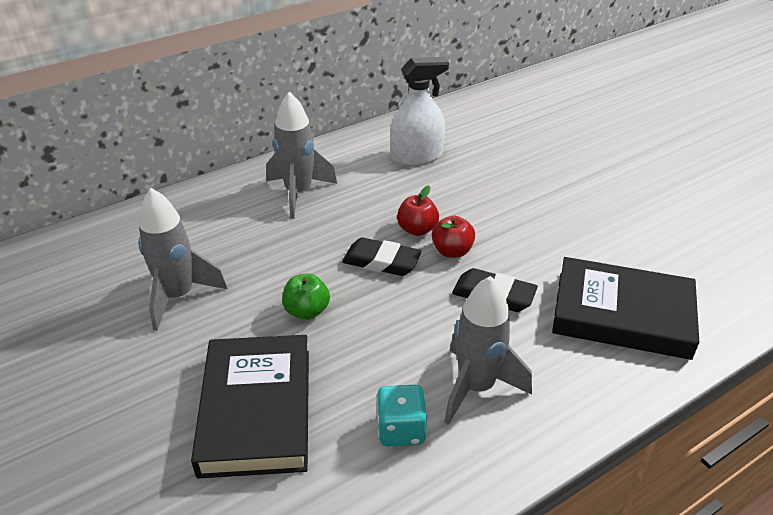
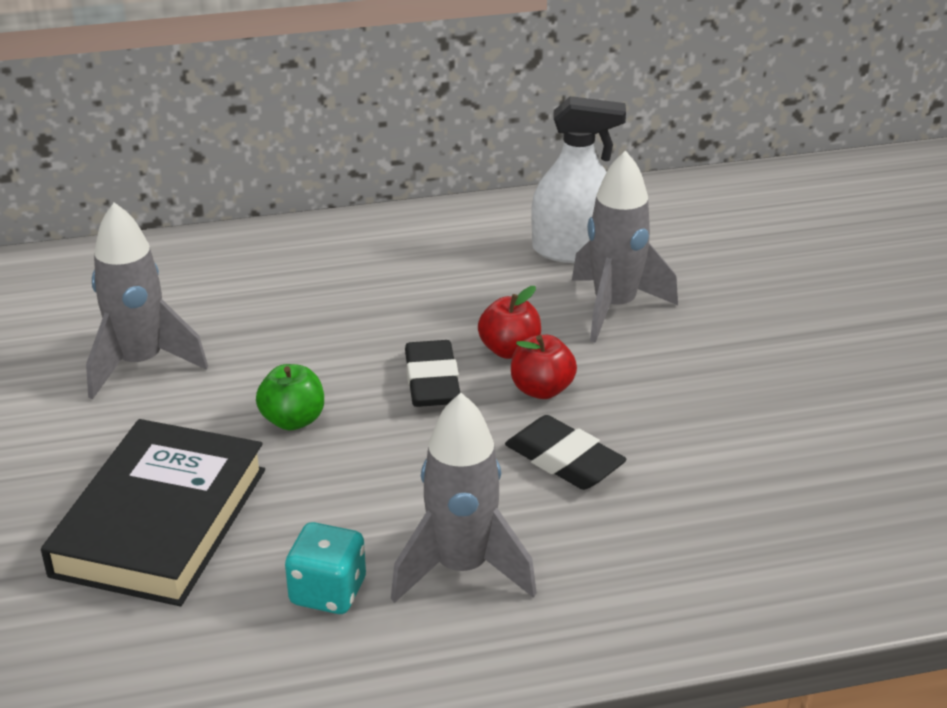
camera: 20 degrees right, 5 degrees down
grey rocket [266,92,337,219] -> grey rocket moved to [572,150,678,343]
black eraser [342,238,422,276] -> black eraser turned 45 degrees clockwise [405,340,460,407]
black book [552,257,699,360] -> none

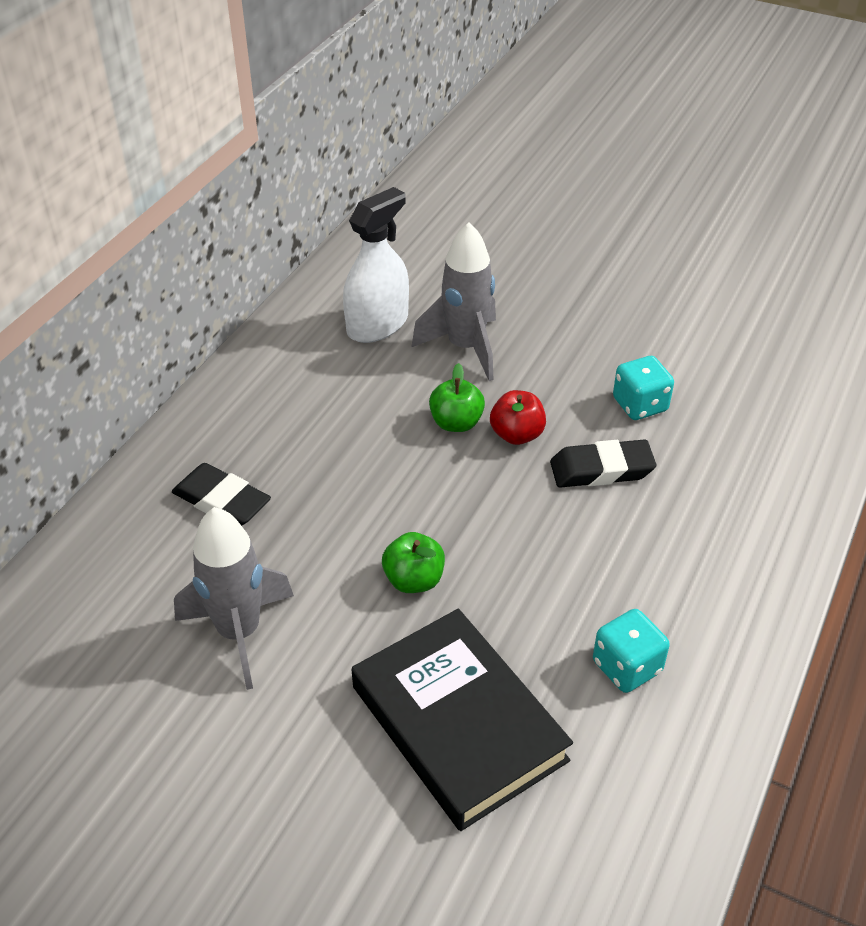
camera: 50 degrees left, 10 degrees up
grey rocket [391,393,537,603] -> none
black eraser [405,340,460,407] -> black eraser moved to [172,463,271,526]
red apple [478,286,541,359] -> green apple [429,363,485,432]
none -> turquoise dice [613,356,674,420]

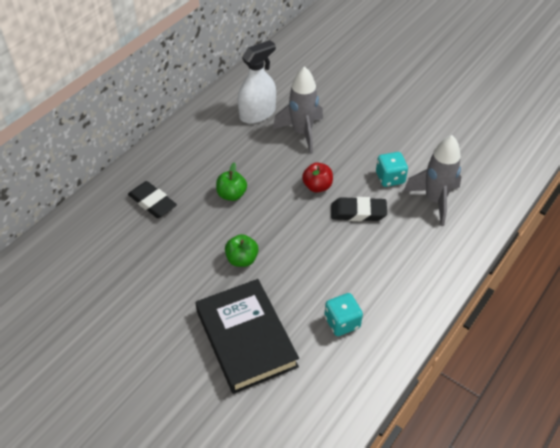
camera: 10 degrees right, 5 degrees up
grey rocket [174,507,294,690] -> grey rocket moved to [404,135,461,226]
green apple [429,363,485,432] -> green apple moved to [216,163,247,201]

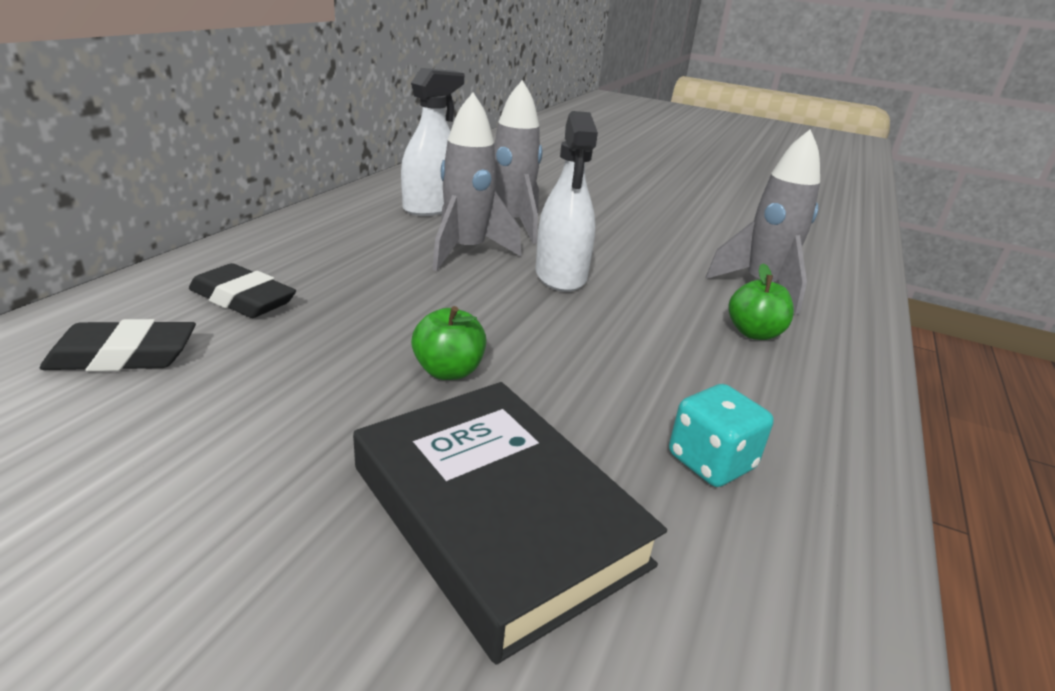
camera: 15 degrees left, 20 degrees down
green apple [216,163,247,201] -> green apple moved to [728,263,794,340]
red apple [302,162,333,193] -> white spray bottle [536,111,598,292]
black eraser [331,197,387,221] -> black eraser moved to [40,319,196,371]
turquoise dice [376,152,408,187] -> none
none -> grey rocket [432,93,521,271]

